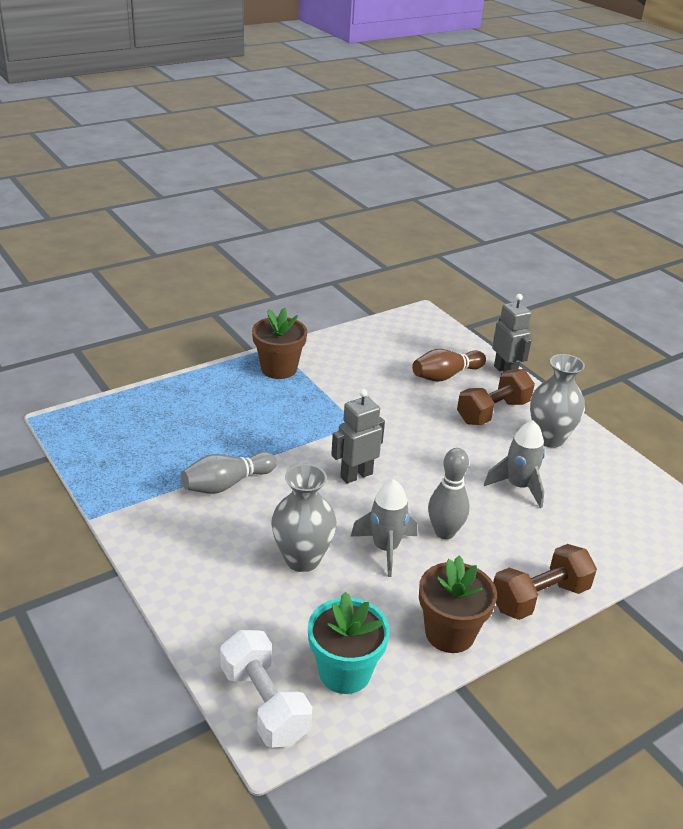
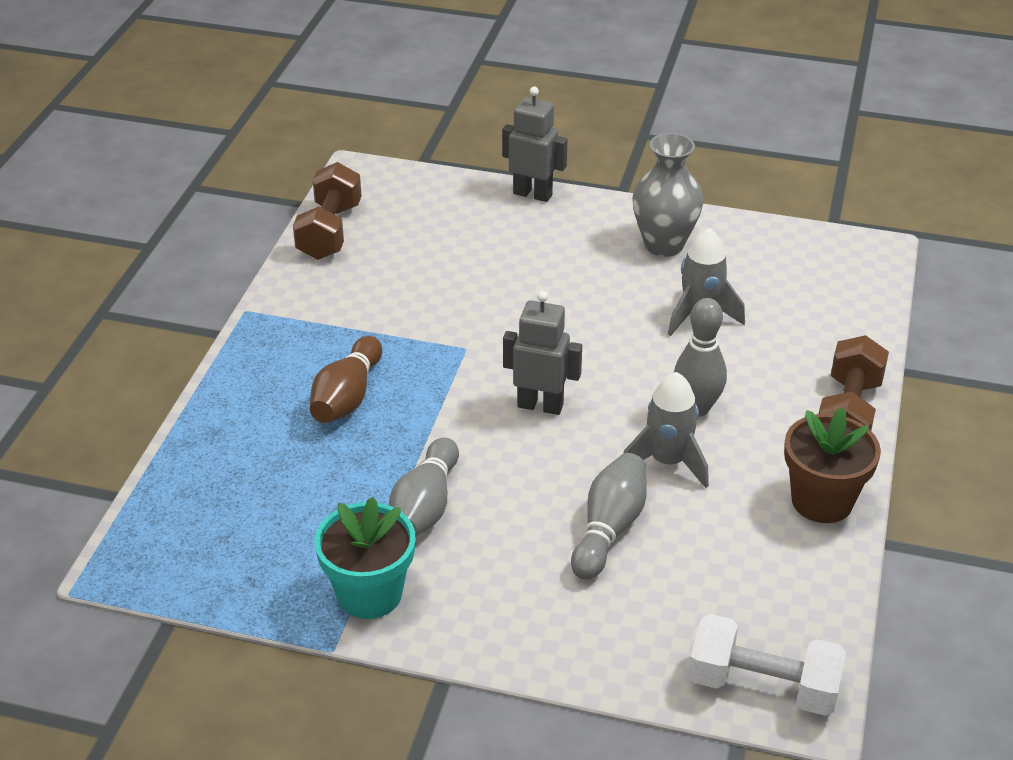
camera: 40 degrees left, 5 degrees up
brown flower pot [252,308,307,379] -> none
grey vase [271,464,337,572] -> grey bowling pin [571,453,647,580]
turquoise flower pot [308,592,390,694] -> turquoise flower pot moved to [315,497,415,619]
grey robot [331,389,385,484] -> grey robot turned 90 degrees clockwise [503,291,582,415]
brown bowling pin [412,349,486,382] -> brown bowling pin moved to [310,336,382,423]
brown dumbbell [457,369,535,425] -> brown dumbbell moved to [293,162,362,260]

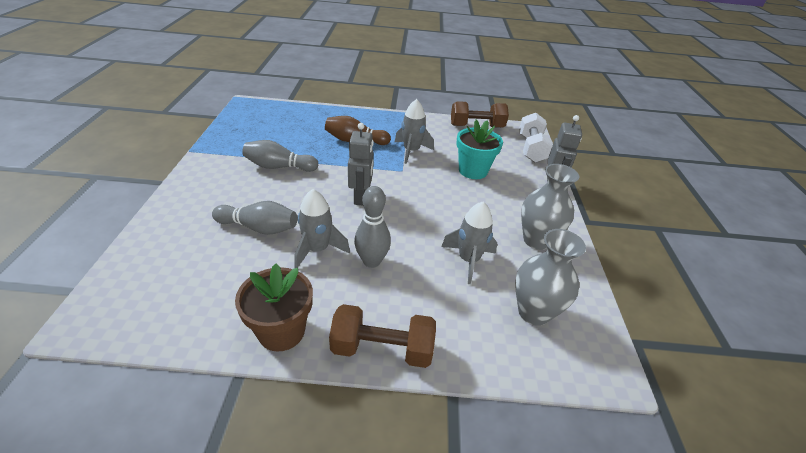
camera: 75 degrees right, 0 degrees up
turquoise flower pot [315,497,415,619] -> turquoise flower pot moved to [456,120,503,179]
white dumbbell [688,614,846,716] -> white dumbbell moved to [519,113,553,163]
none -> grey rocket [395,99,434,164]
none -> grey vase [515,229,586,326]

